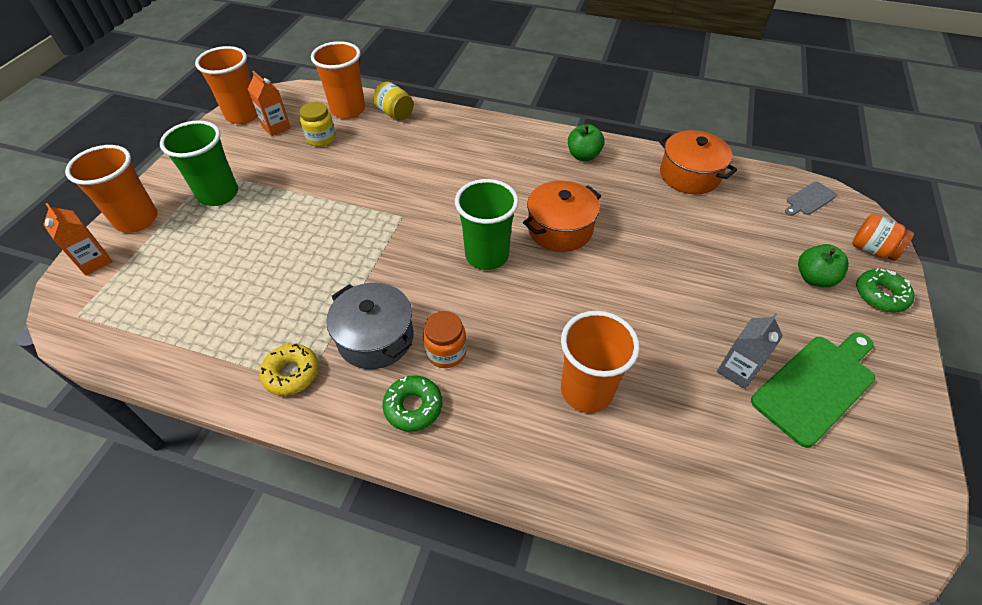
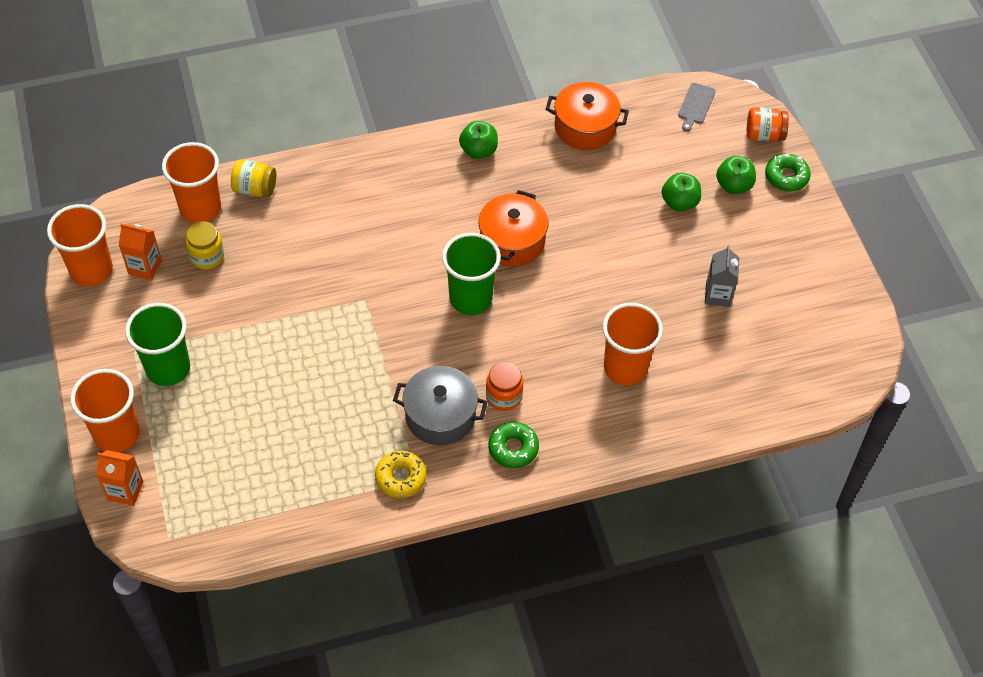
camera: 35 degrees left, 5 degrees up
green cutting board [751,332,875,448] -> none
none -> green apple [662,173,701,211]

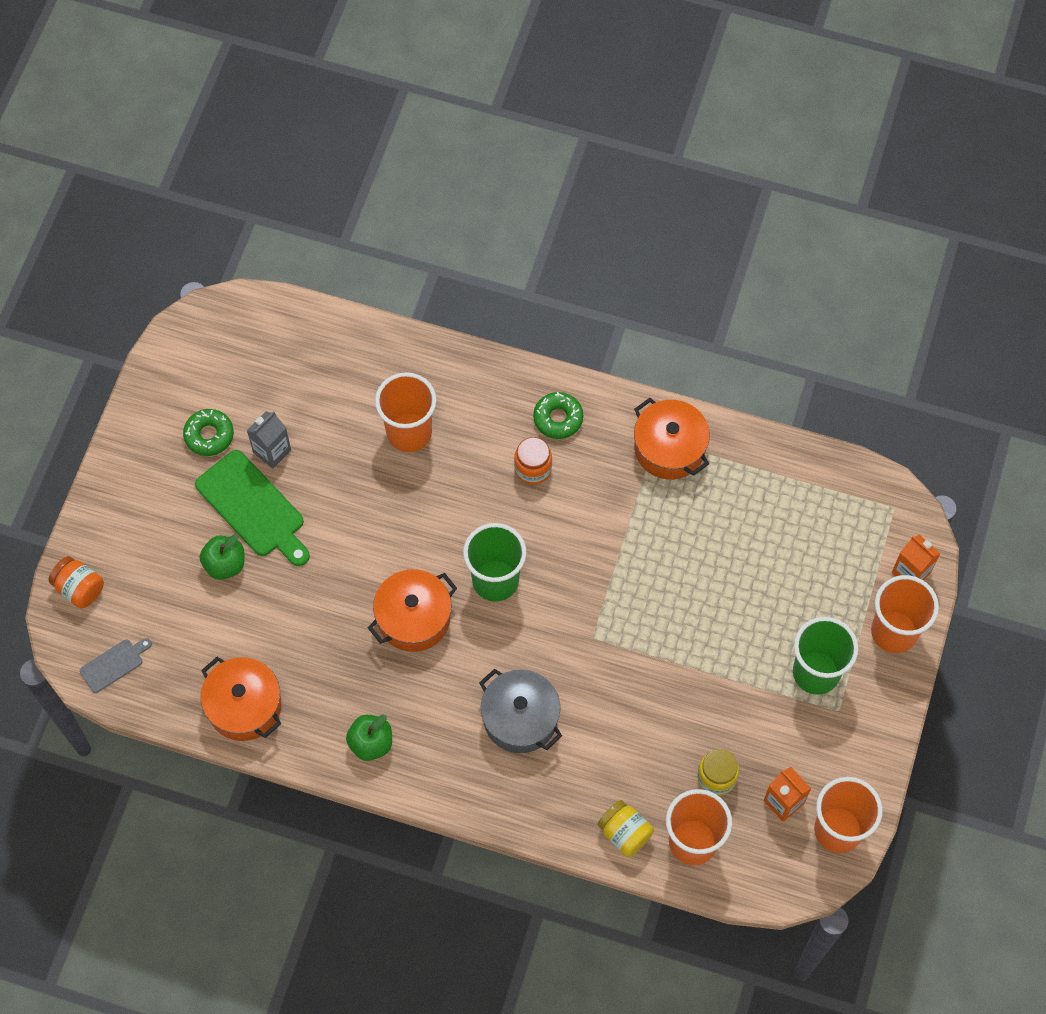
camera: 145 degrees left, 10 degrees up
yellow donut [375,451,426,498] -> orange pot [634,398,710,480]
grey pot [393,366,488,445] -> grey pot moved to [479,669,562,753]
green apple [716,156,756,194] -> none
green donut [765,153,811,191] -> green donut moved to [183,409,234,456]
none -> green cutting board [195,450,310,566]

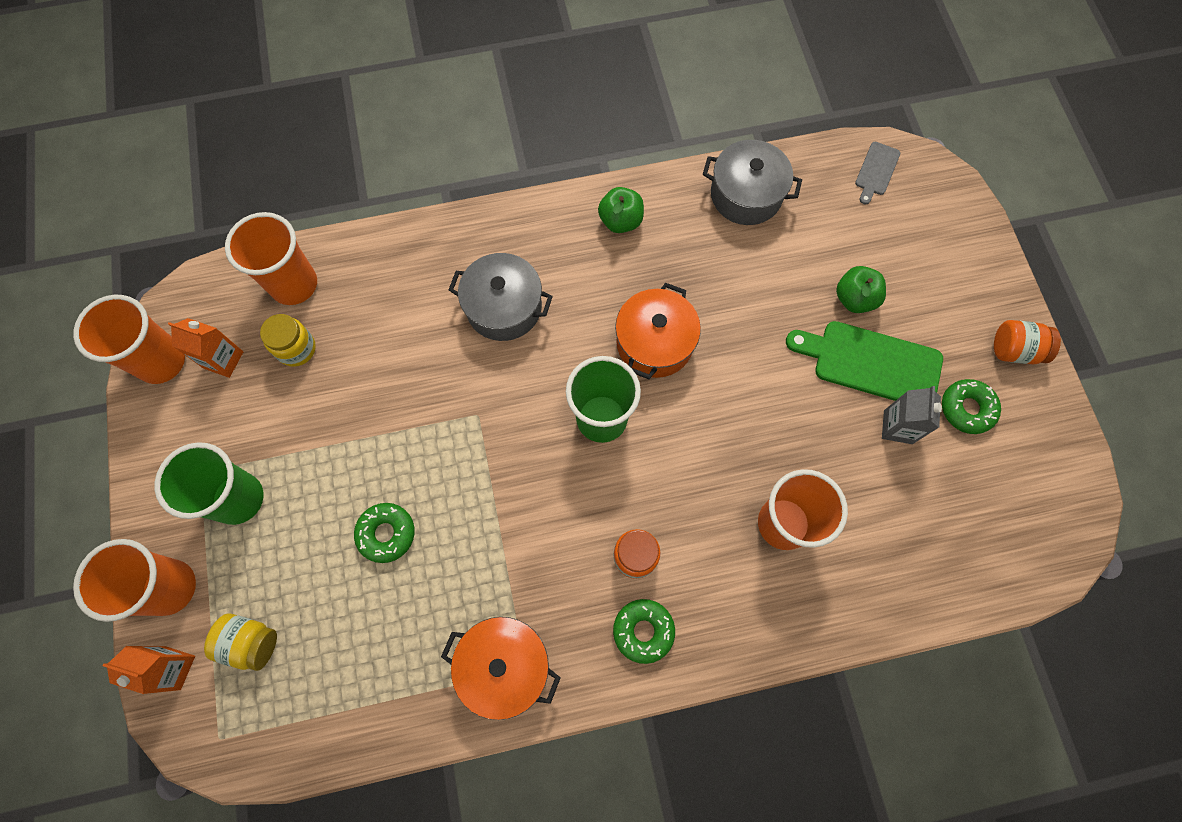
camera: 150 degrees right, 5 degrees up
orange jar [48,556,104,608] -> orange jar moved to [994,320,1061,364]
orange pot [201,657,281,741] -> grey pot [703,140,802,225]
yellow jar [598,800,654,857] -> yellow jar moved to [204,614,277,671]
none -> green donut [354,503,415,563]

